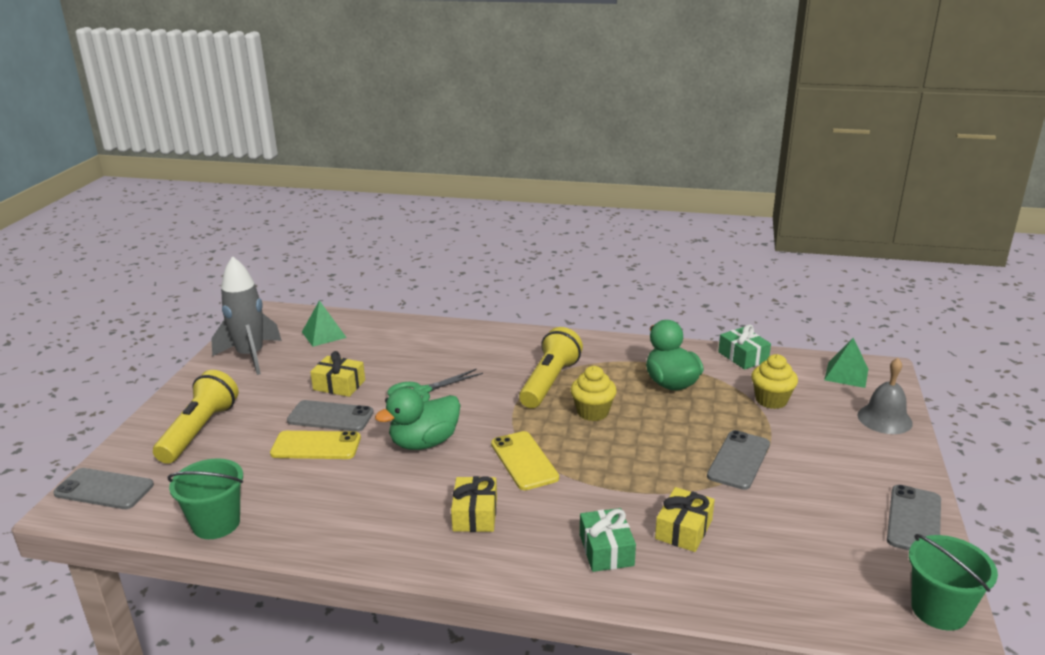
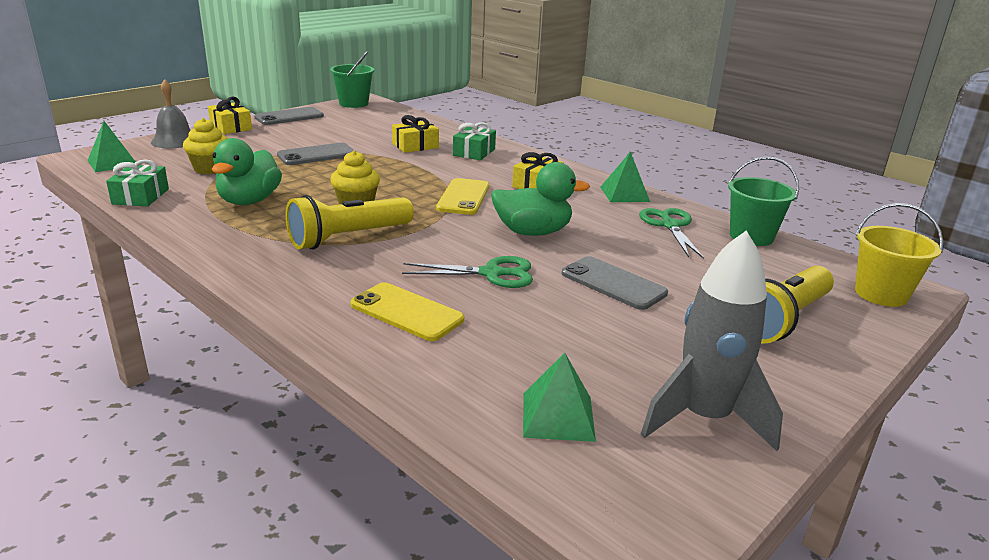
camera: 150 degrees left, 0 degrees up
grey phone [53,468,154,509] -> yellow bucket [855,203,943,307]
yellow phone [270,431,361,459] -> yellow phone moved to [350,282,464,341]
yellow gift [310,351,365,397] -> yellow gift moved to [208,97,252,134]
none -> green pyramid [600,152,650,202]
none -> green scissors [639,208,704,259]

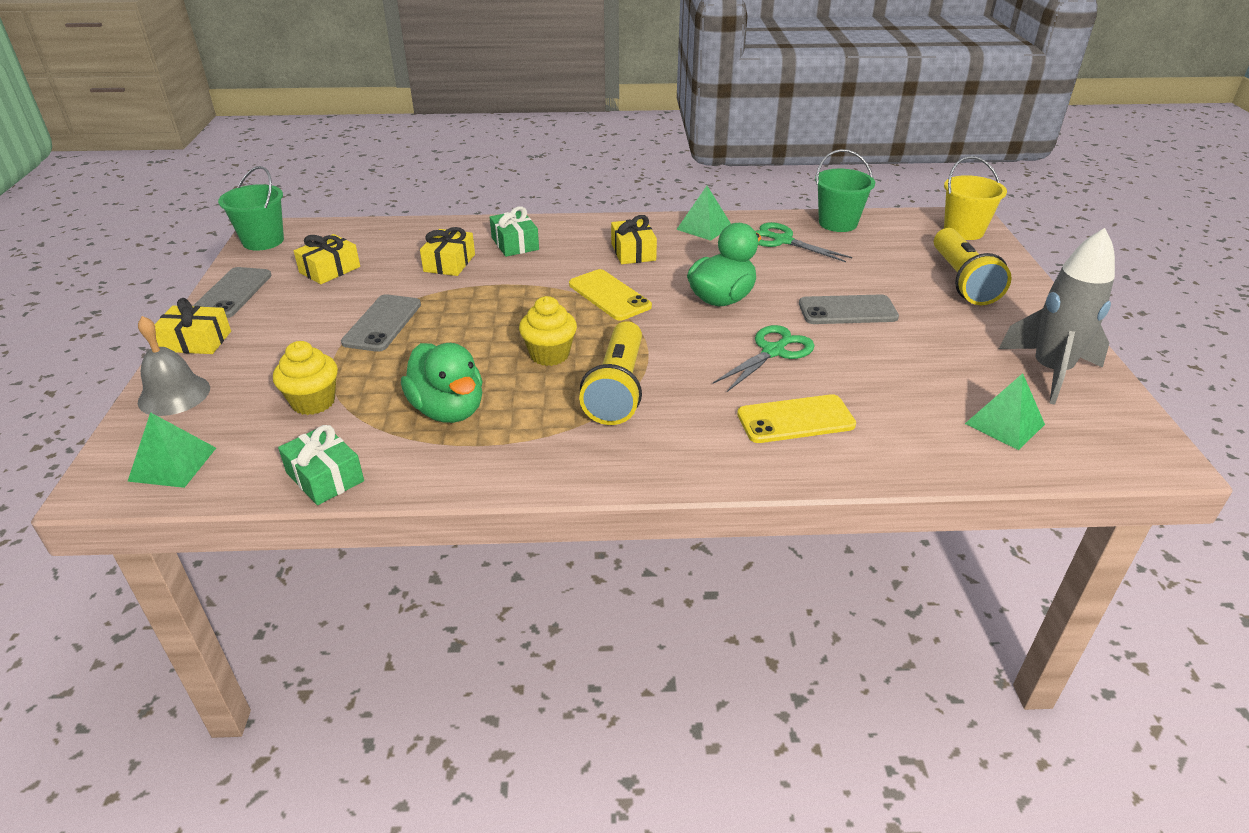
camera: 45 degrees left, 10 degrees up
none -> yellow gift [294,234,360,284]

